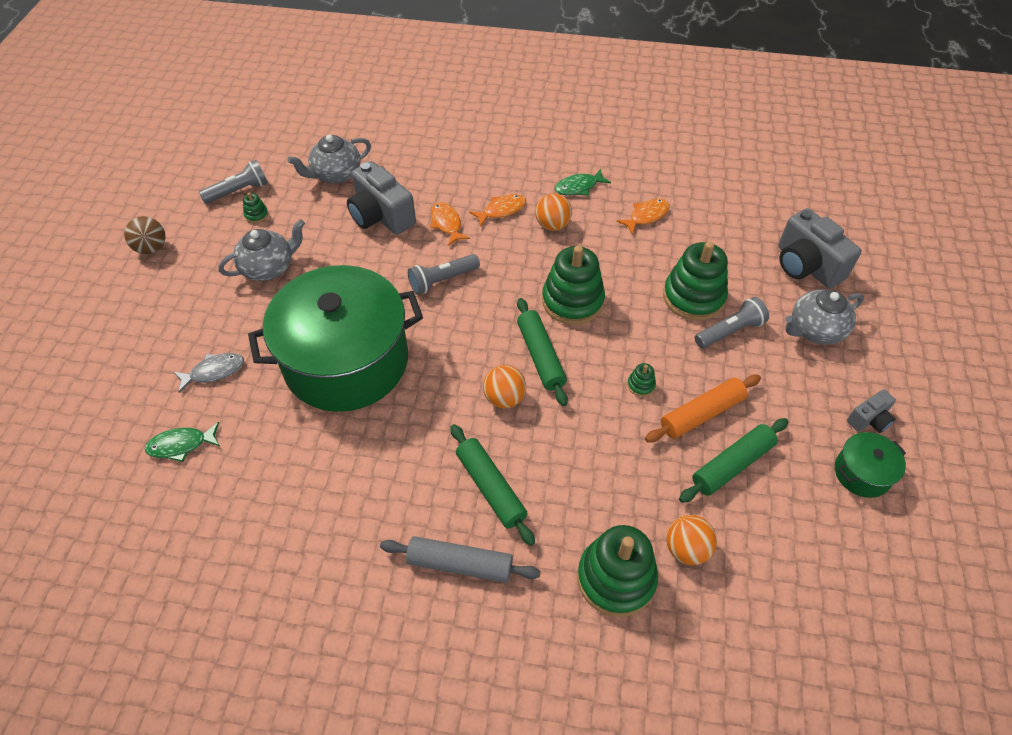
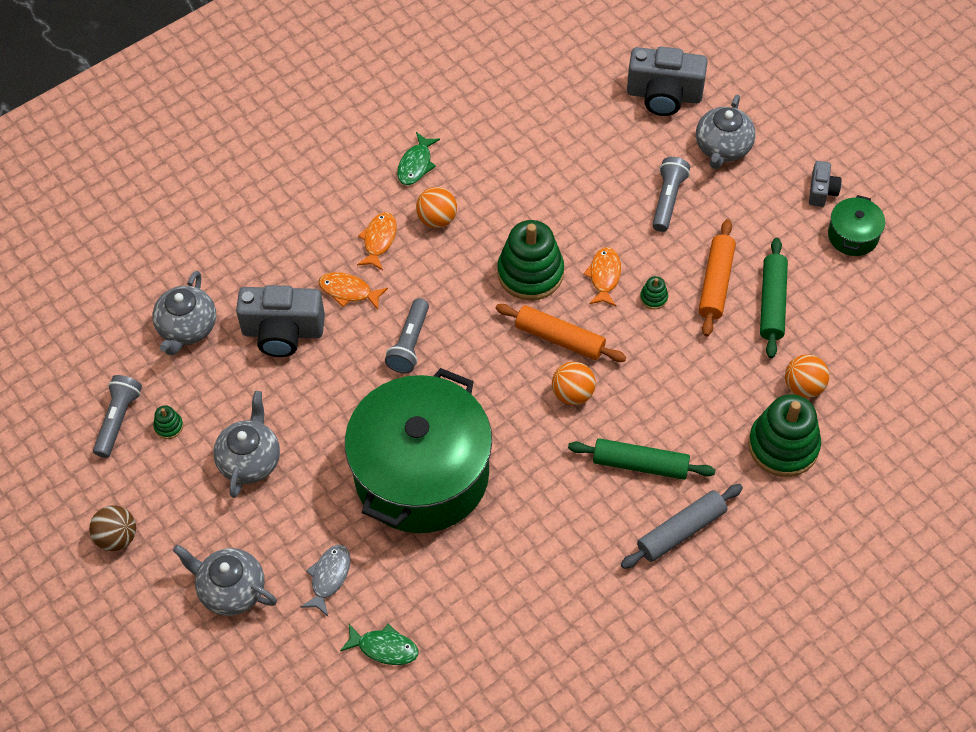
camera: 45 degrees left, 5 degrees up
green fish [145,422,220,462] -> green fish turned 105 degrees counterclockwise [340,624,418,665]
green rolling pin [517,298,568,406] -> orange rolling pin [496,304,626,362]
orange fish [617,199,670,235] -> orange fish moved to [583,247,621,306]
green stacking toy [663,242,728,321] -> none
none -> grey teapot [172,545,277,616]

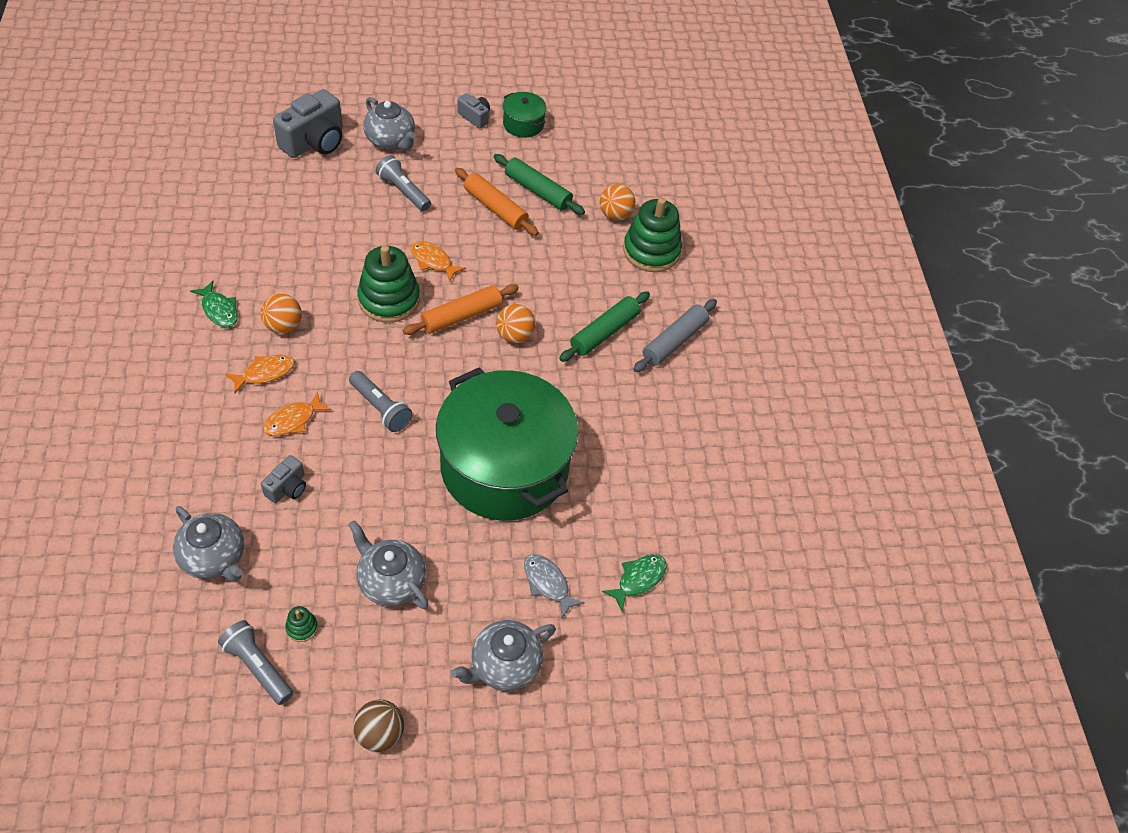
camera: 65 degrees left, 5 degrees down
grey camera [236,285,325,357] -> grey camera [261,455,306,503], size x0.52
orange fish [357,212,397,270] -> orange fish turned 105 degrees clockwise [226,355,295,393]
grey rolling pin [621,484,743,569] -> grey rolling pin turned 45 degrees clockwise [634,299,717,372]
green stacking toy [640,276,668,309] -> none

